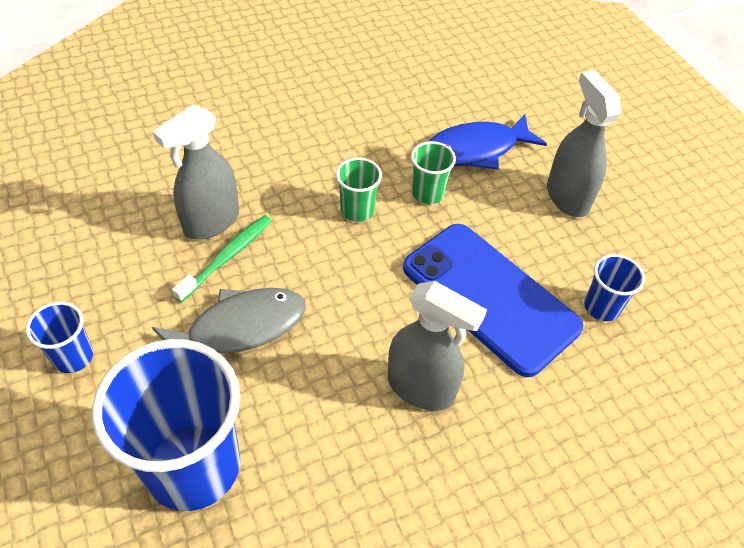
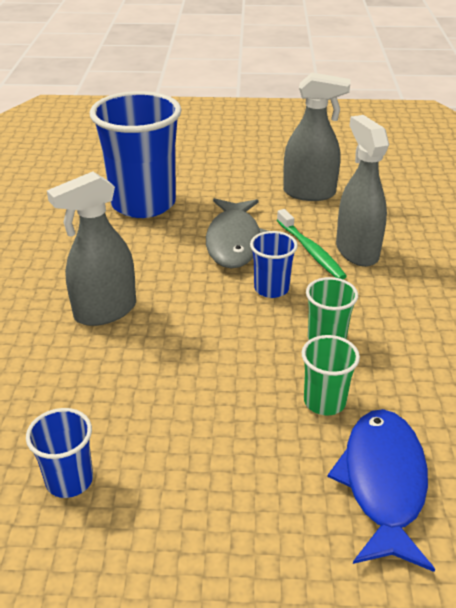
camera: 120 degrees right, 15 degrees down
blue cup [26,302,93,373] -> blue cup moved to [250,231,298,298]
blue phone [403,224,583,377] -> none
grey spray bottle [547,70,621,217] -> grey spray bottle moved to [283,73,351,201]

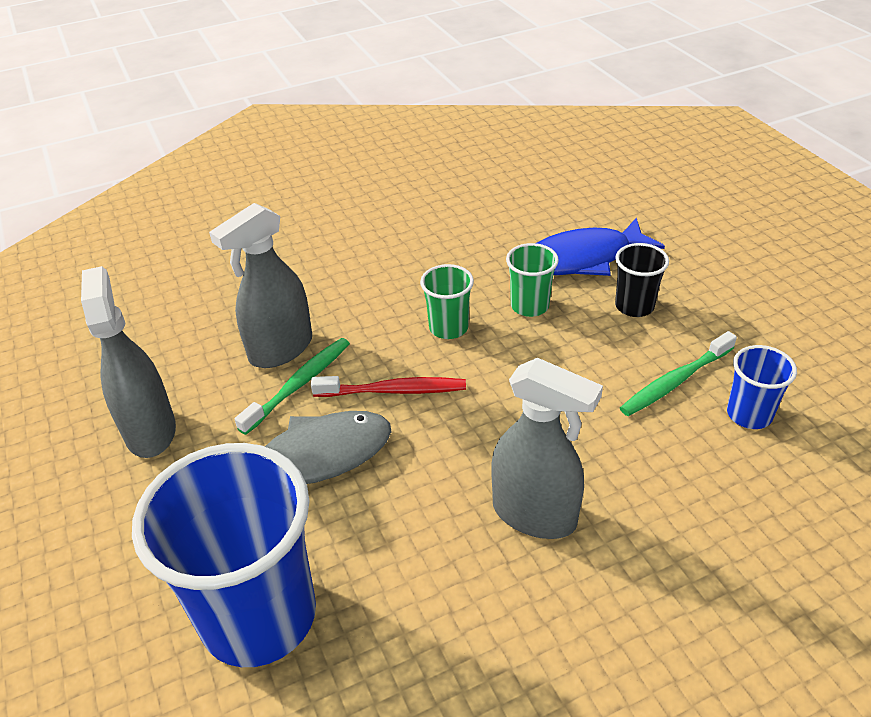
camera: 115 degrees left, 5 degrees up
blue cup [250,231,298,298] -> red toothbrush [311,376,466,397]
none -> black cup [615,243,669,317]
none -> green toothbrush [620,331,737,416]

